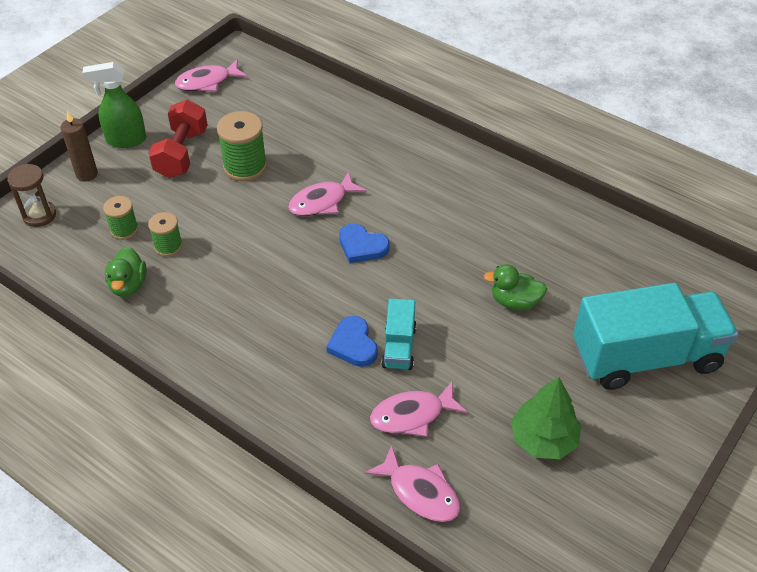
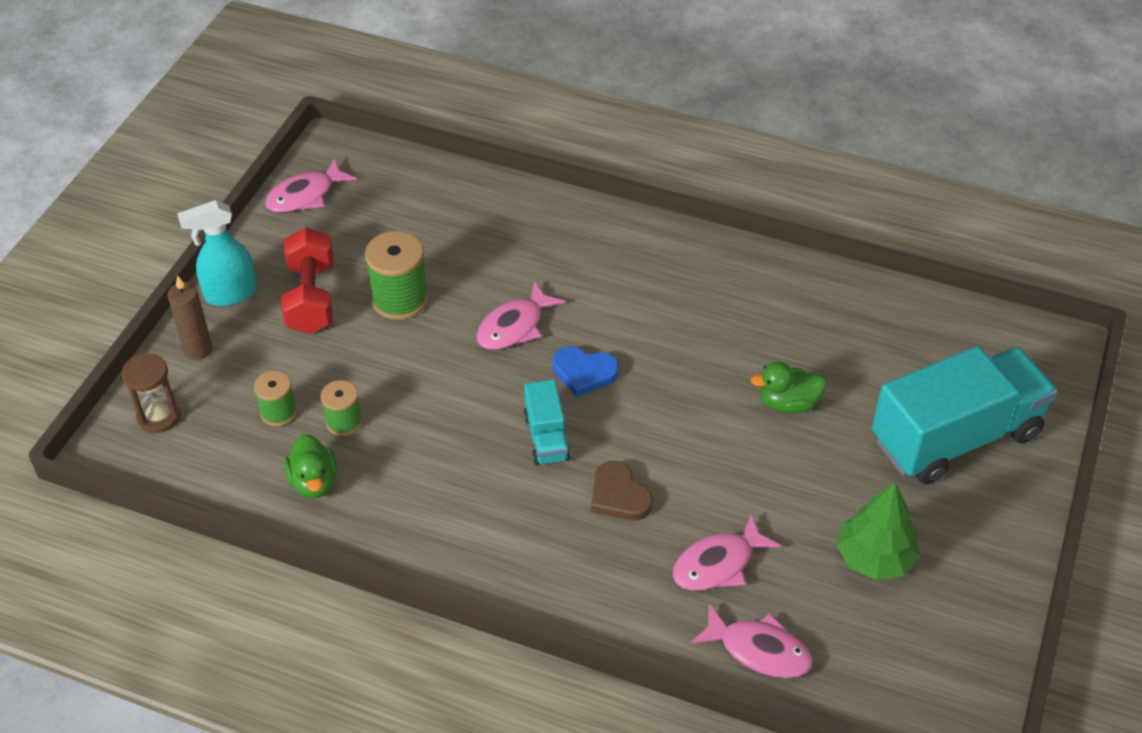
camera: 15 degrees left, 0 degrees up
green spray bottle [83,62,146,148] -> turquoise spray bottle [177,200,257,306]
blue heart [327,316,378,367] -> brown heart [591,461,653,521]
turquoise truck [381,298,417,370] -> turquoise truck moved to [524,379,571,465]

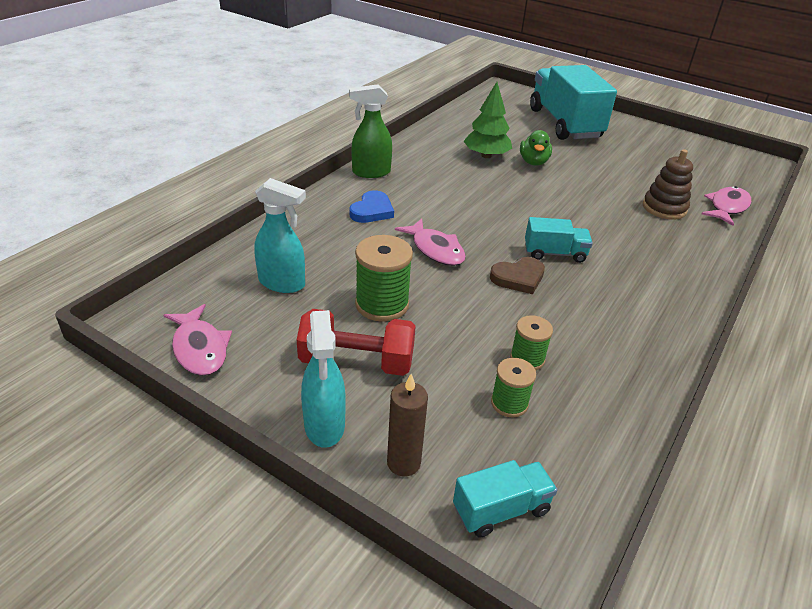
camera: 80 degrees left, 10 degrees down
brown hourglass [122,353,181,433] -> turquoise truck [453,460,557,538]
green duck [284,434,337,498] -> none
blue heart [553,346,619,397] -> blue heart moved to [349,190,394,223]
brown heart [591,461,653,521] -> brown heart moved to [490,257,545,294]
pink fish [673,514,781,591] -> brown stacking toy [643,149,693,220]
green tree [836,483,920,580] -> green tree moved to [463,82,512,158]
none -> turquoise spray bottle [254,178,306,293]
none -> green spray bottle [349,84,392,178]

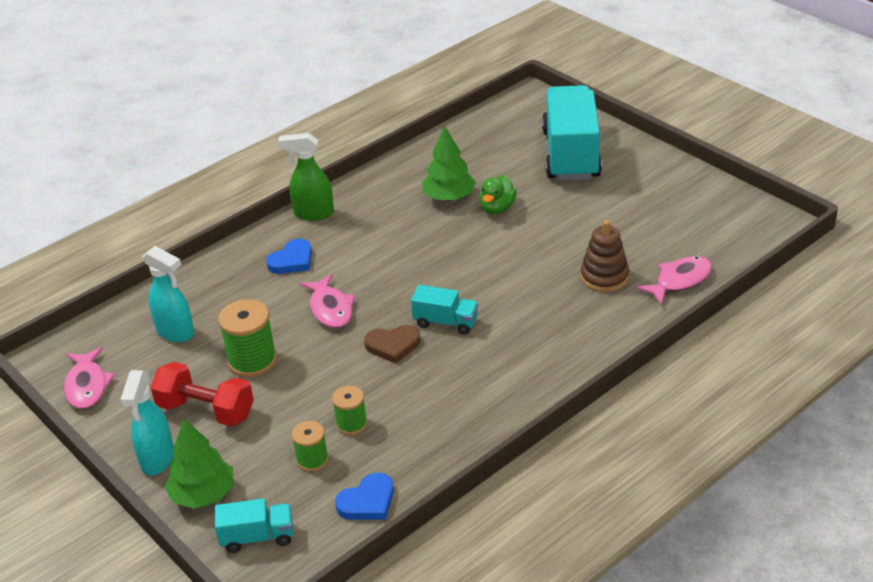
camera: 20 degrees right, 0 degrees up
brown candle [387,374,428,476] -> green tree [165,419,234,509]
none -> blue heart [335,473,394,520]

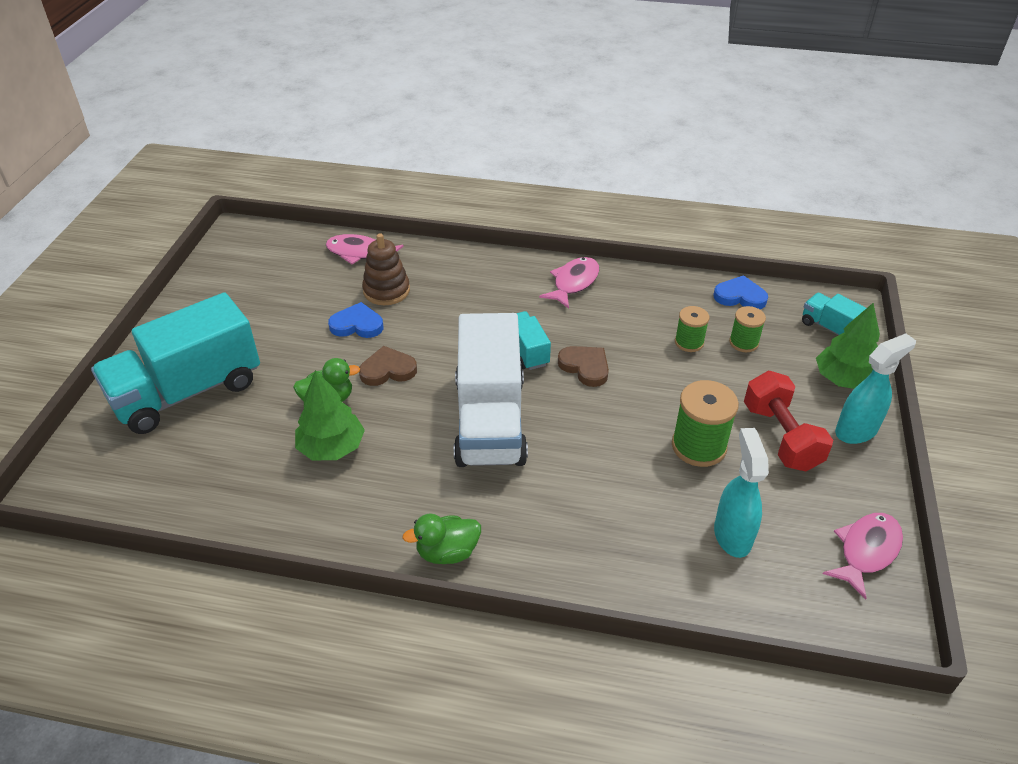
camera: 130 degrees left, 5 degrees up
blue heart [266,239,312,274] -> blue heart moved to [328,302,384,338]
green spray bottle [278,133,334,221] -> green duck [402,513,481,564]
pink fish [300,274,355,328] -> pink fish moved to [539,257,599,309]
none -> brown heart [359,346,417,386]
none -> white truck [454,313,528,467]

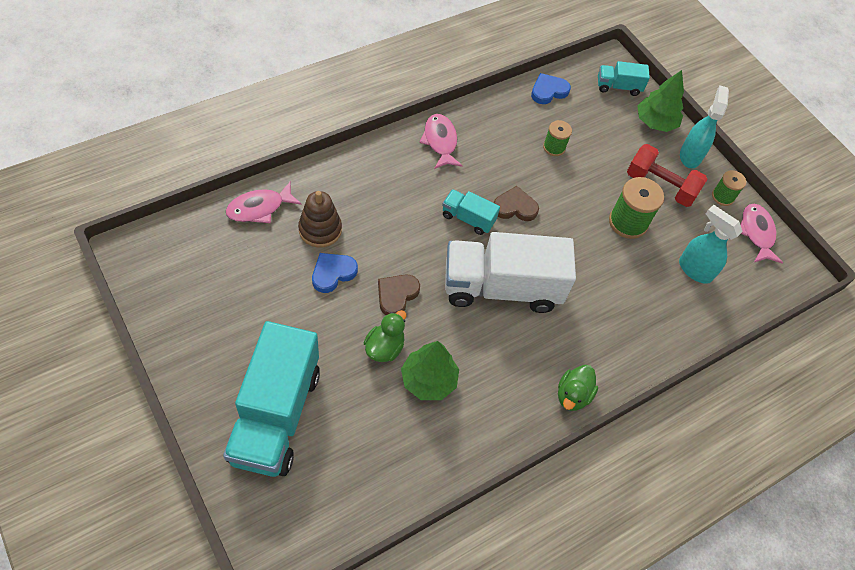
camera: 50 degrees left, 15 degrees up
white truck [454,313,528,467] -> white truck turned 135 degrees clockwise [445,232,576,313]
green spool [729,306,766,352] -> green spool moved to [712,170,746,206]

